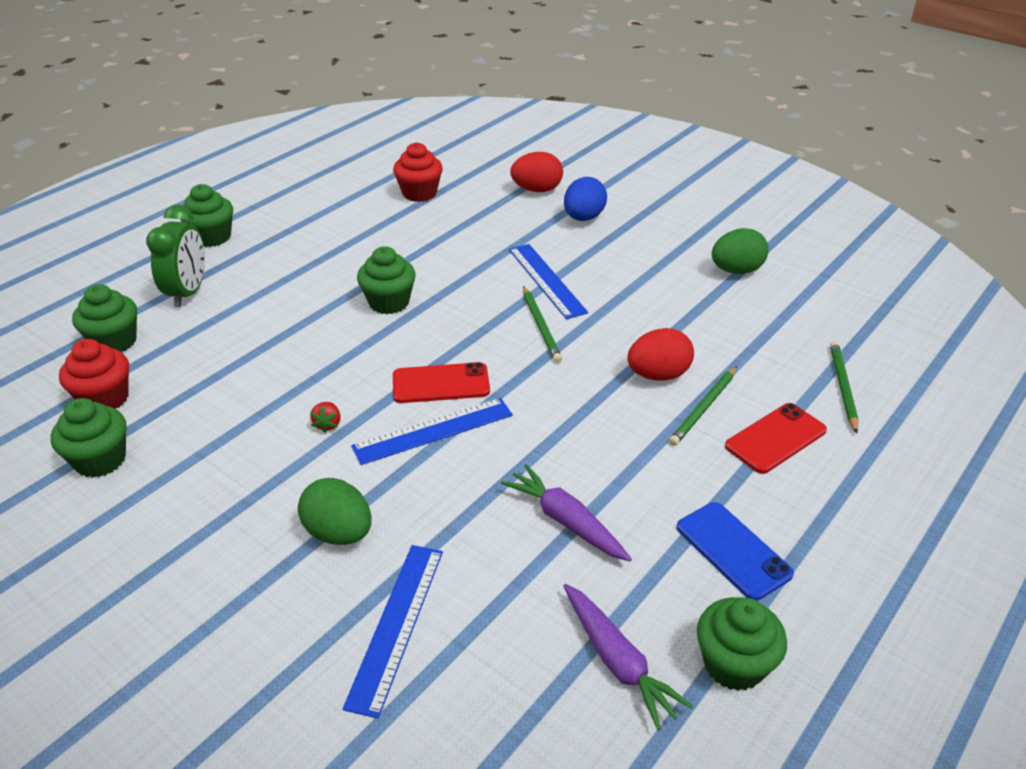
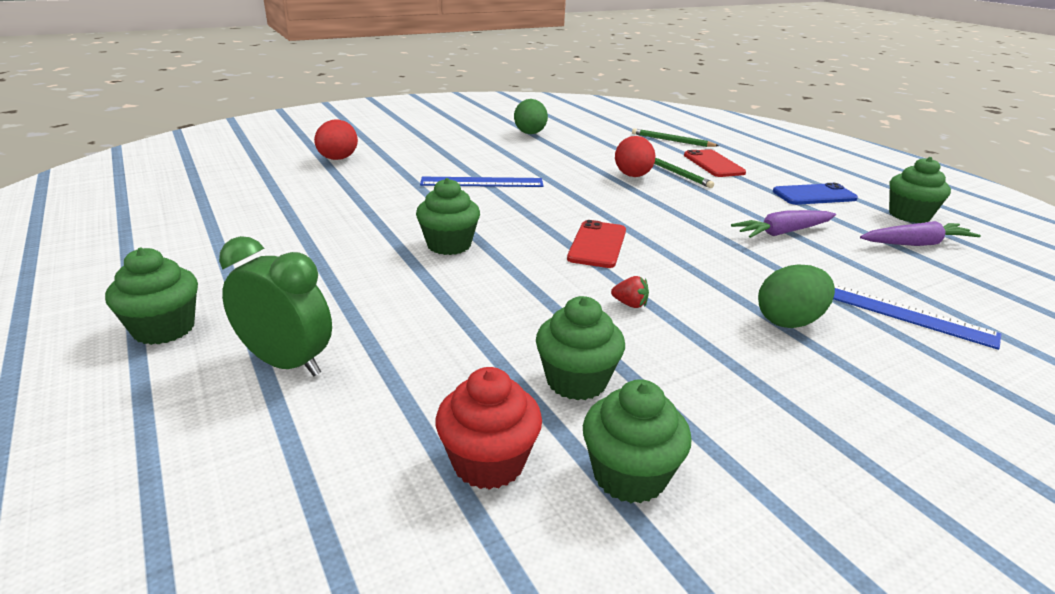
camera: 70 degrees left, 10 degrees down
green cupcake [72,284,137,352] -> green cupcake moved to [536,296,625,401]
blue ruler [351,398,513,465] -> none
red cupcake [393,142,443,202] -> none
green pencil [523,286,562,363] -> none
blue egg [564,177,607,221] -> none

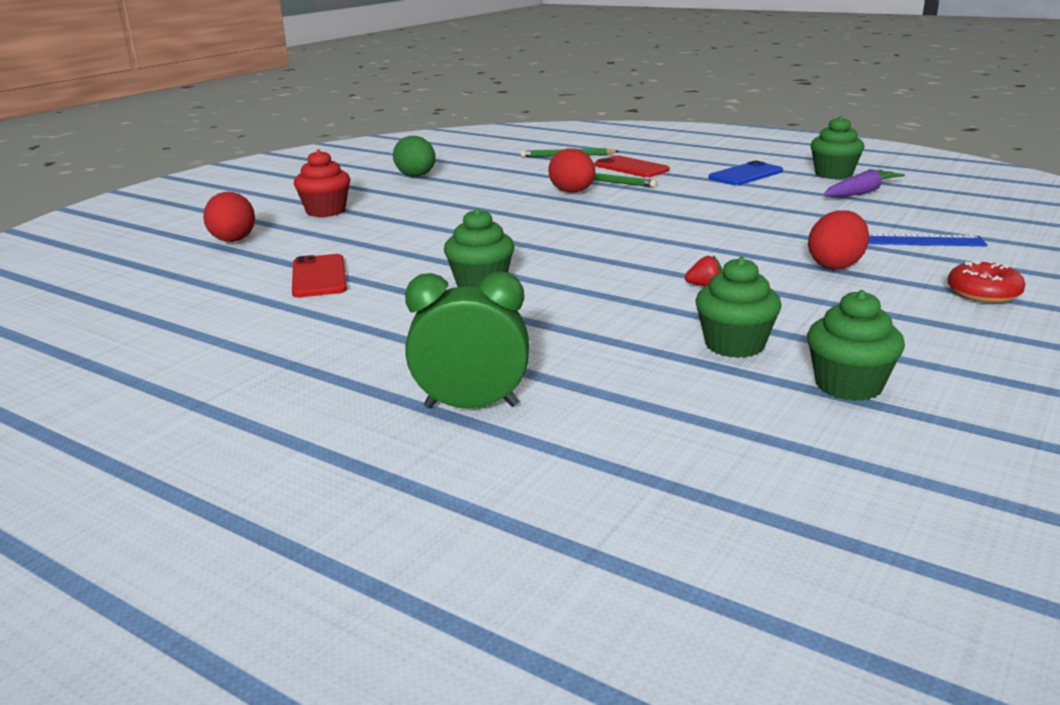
camera: 25 degrees left, 5 degrees down
green cupcake [105,248,198,345] -> none
blue ruler [420,177,544,187] -> none
red cupcake [435,367,542,490] -> red cupcake moved to [294,149,350,217]
red phone [567,220,626,268] -> red phone moved to [292,254,347,297]
purple carrot [731,210,836,238] -> none
green egg [758,265,835,328] -> red egg [808,210,869,270]
none -> red donut [947,260,1025,303]

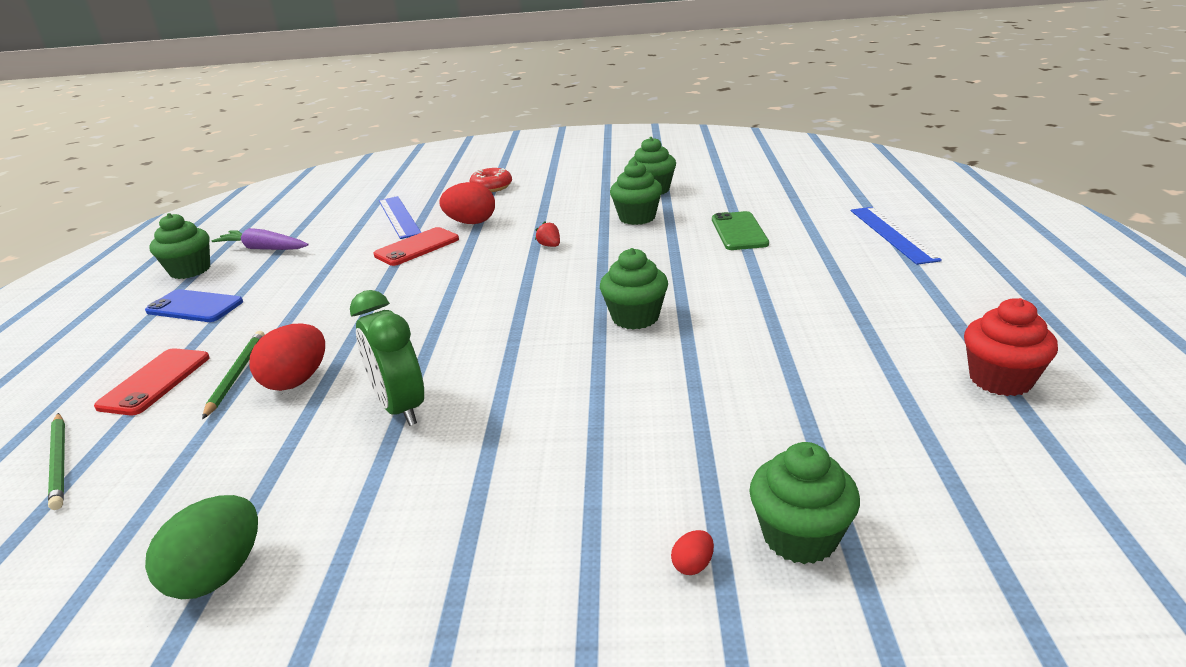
camera: 120 degrees left, 5 degrees up
red egg [203,192,255,242] -> red egg [671,530,714,575], size x0.43
red phone [292,254,347,297] -> red phone moved to [373,227,459,266]
red cupcake [294,149,350,217] -> red cupcake moved to [964,298,1058,396]
green clock [405,272,529,409] -> green clock moved to [350,290,424,426]
none -> green phone [712,211,769,250]
none -> green cupcake [749,442,860,564]
none -> blue ruler [851,207,942,265]

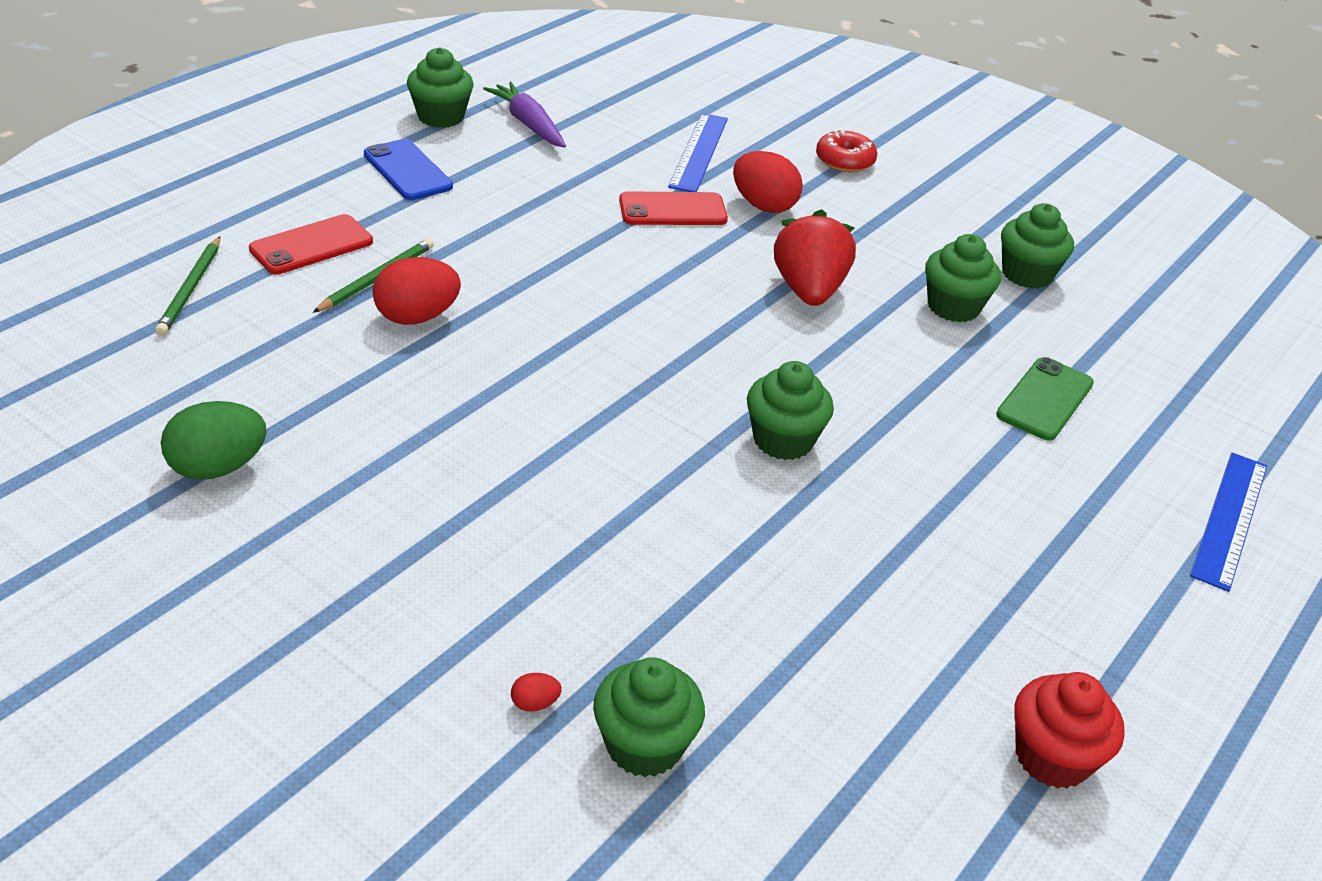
camera: 30 degrees right, 10 degrees up
green clock [350,290,424,426] -> none
red strawberry [535,221,560,247] -> red strawberry [774,209,856,306], size x2.46

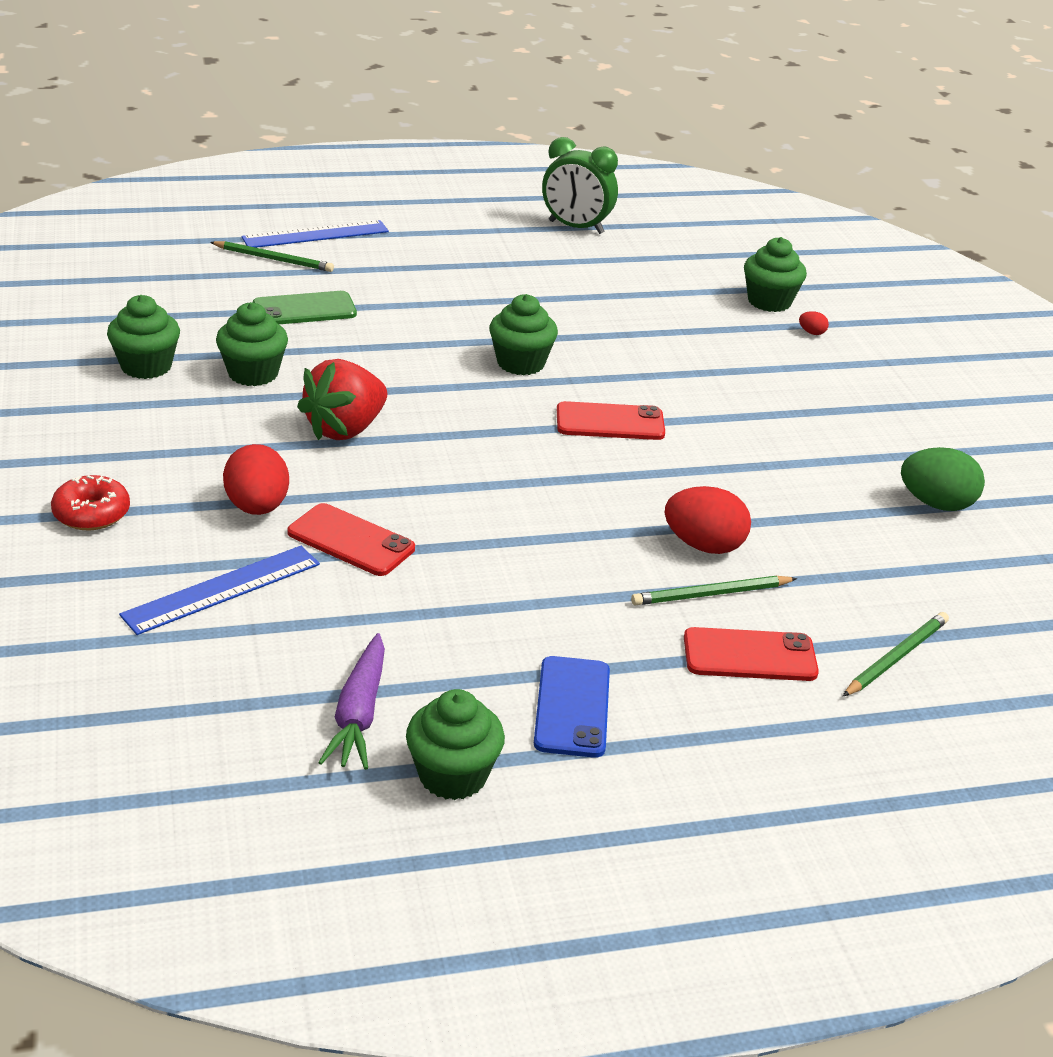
camera: 140 degrees left, 5 degrees down
red cupcake [1014,672,1125,789] -> green clock [542,137,618,234]
none -> green pencil [210,241,334,272]
none -> red phone [557,401,665,440]

